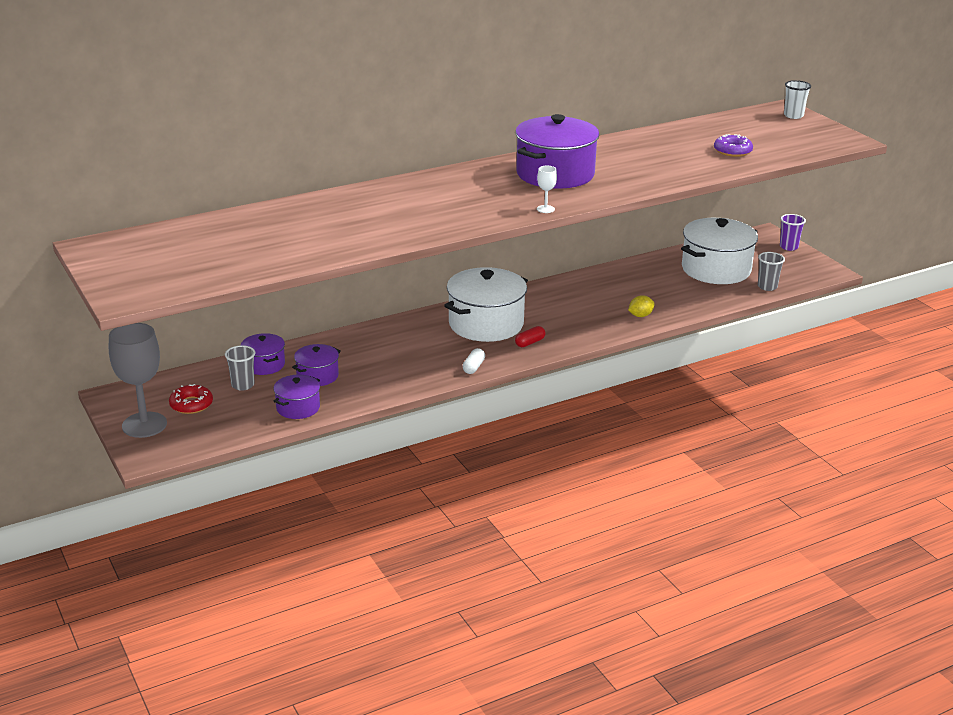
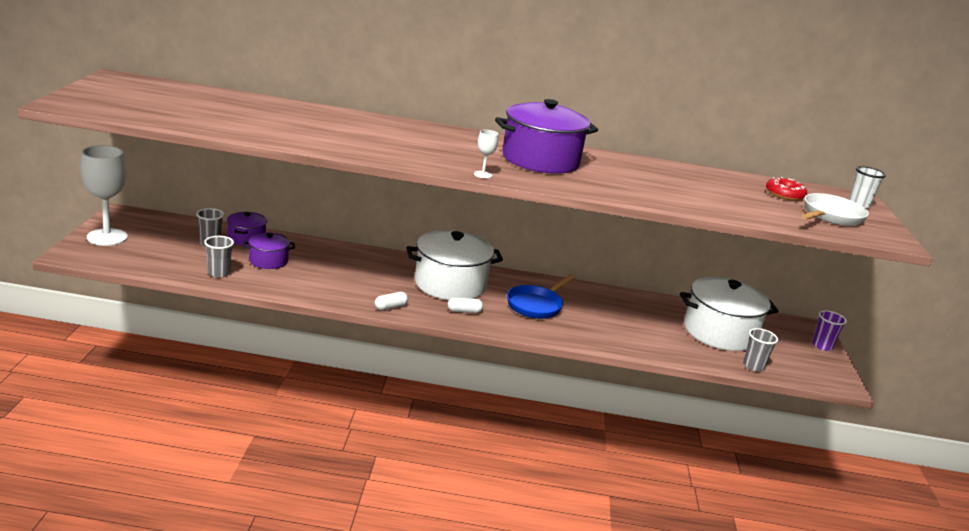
camera: 30 degrees right, 5 degrees down
grey goblet [109,323,167,438] -> white goblet [80,145,128,246]
red donut [169,384,213,414] -> red donut moved to [766,177,807,201]
purple pot [273,374,320,419] -> grey cup [204,236,234,278]
red capsule [515,326,545,347] -> white capsule [448,297,483,313]
yellow lemon [628,296,655,317] -> none
purple donut [714,134,753,157] -> none
none -> blue pan [507,274,575,319]
none -> white pan [801,193,869,226]

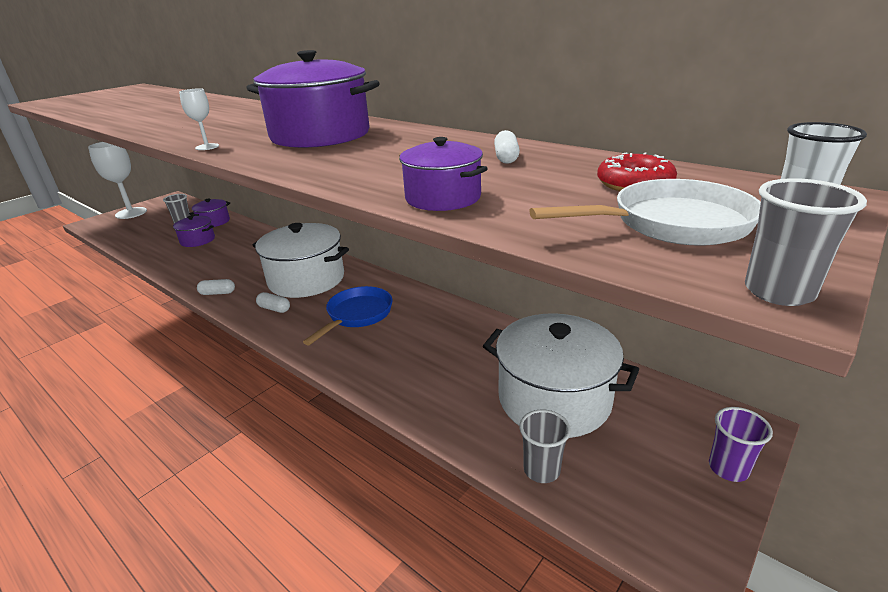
camera: 40 degrees right, 5 degrees up
grey cup [204,236,234,278] -> grey cup moved to [745,178,867,306]
blue pan [507,274,575,319] -> blue pan turned 135 degrees clockwise [303,286,393,345]
none -> purple pot [399,137,488,211]
none -> white capsule [494,130,520,164]

